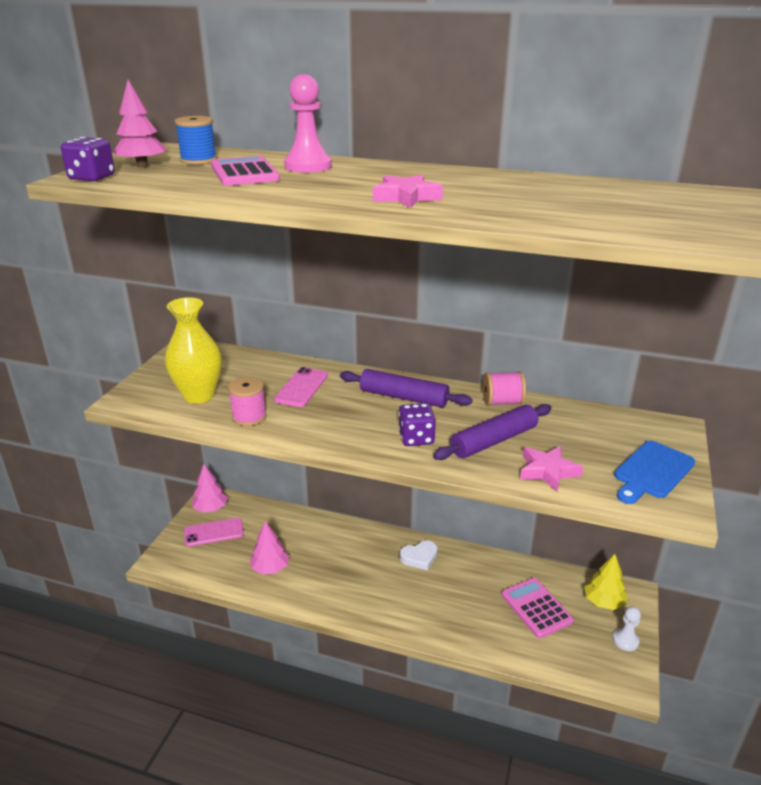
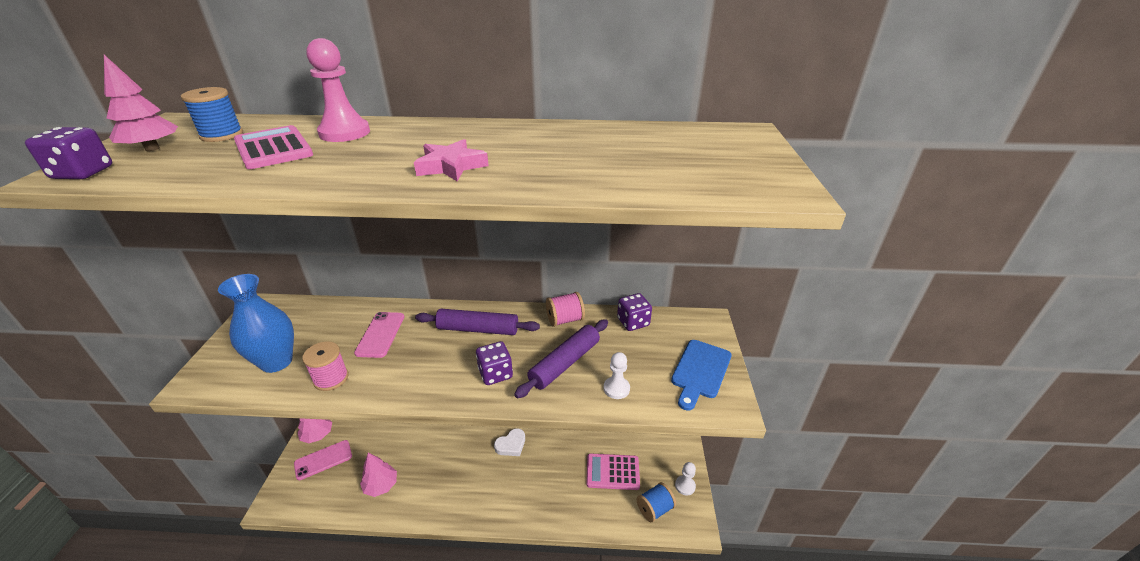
camera: 15 degrees left, 5 degrees up
yellow vase [165,297,221,404] -> blue vase [218,274,294,373]
pink calculator [501,578,574,638] -> pink calculator turned 45 degrees counterclockwise [586,453,640,490]
pink star [520,446,583,492] -> white pawn [603,352,630,399]
yellow tree [584,554,628,610] -> none
none -> purple dice [617,293,652,331]
none -> blue spool [636,482,676,522]

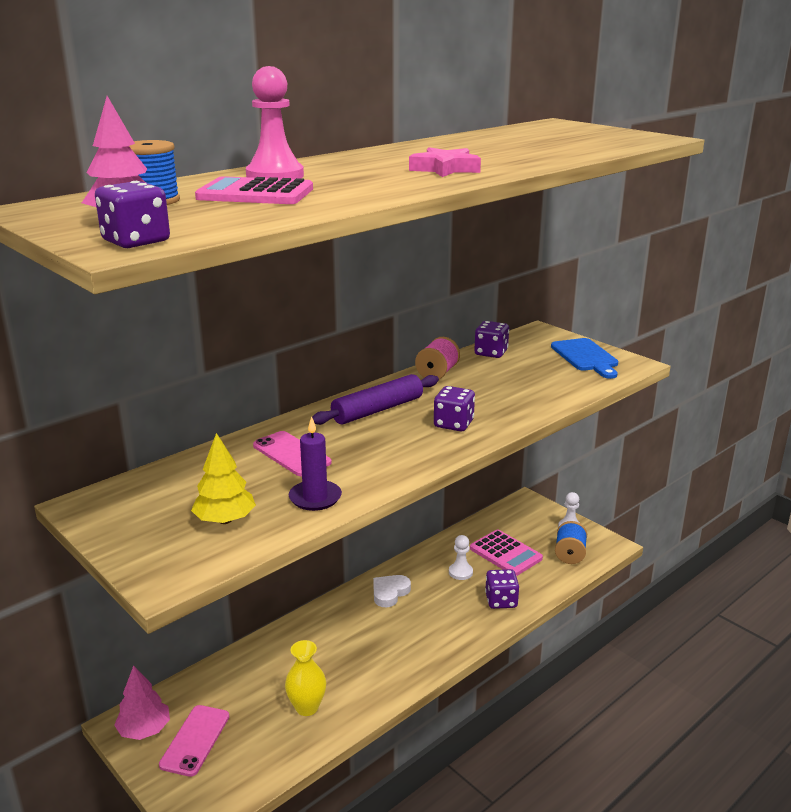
camera: 45 degrees left, 10 degrees down
blue vase [218,274,294,373] -> yellow tree [191,433,256,524]
pink spool [302,341,349,391] -> purple candle [289,416,342,511]
pink tree [360,453,397,497] -> yellow vase [285,640,326,716]
white heart [494,428,525,456] -> white heart turned 150 degrees counterclockwise [373,575,411,607]
purple rolling pin [514,319,608,398] -> none
pink calculator [586,453,640,490] -> pink calculator turned 90 degrees counterclockwise [470,530,543,576]
white pawn [603,352,630,399] -> white pawn moved to [449,535,473,580]
none -> purple dice [485,569,519,609]

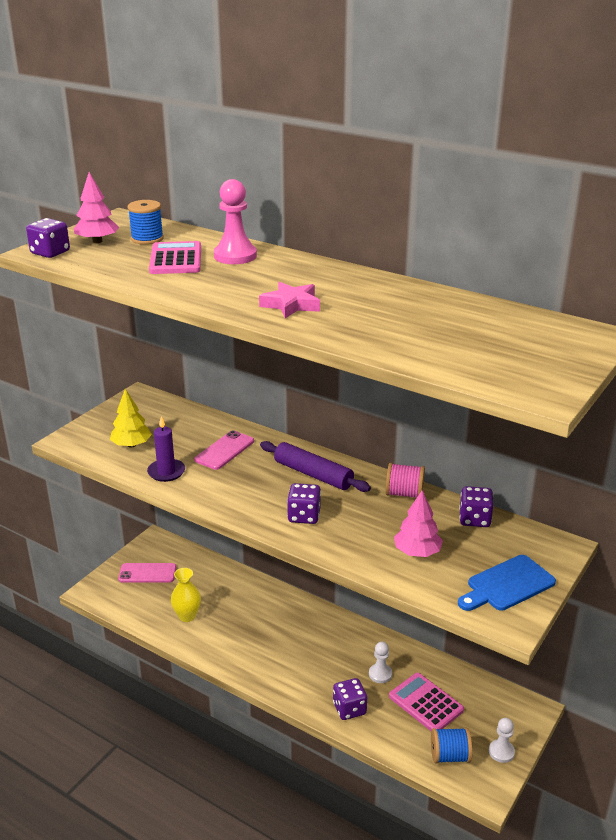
camera: 75 degrees right, 5 degrees up
pink tree [114,665,170,740] -> pink tree moved to [394,490,443,557]
white heart [373,575,411,607] -> none
pink calculator [470,530,543,576] -> pink calculator turned 105 degrees clockwise [389,673,464,731]

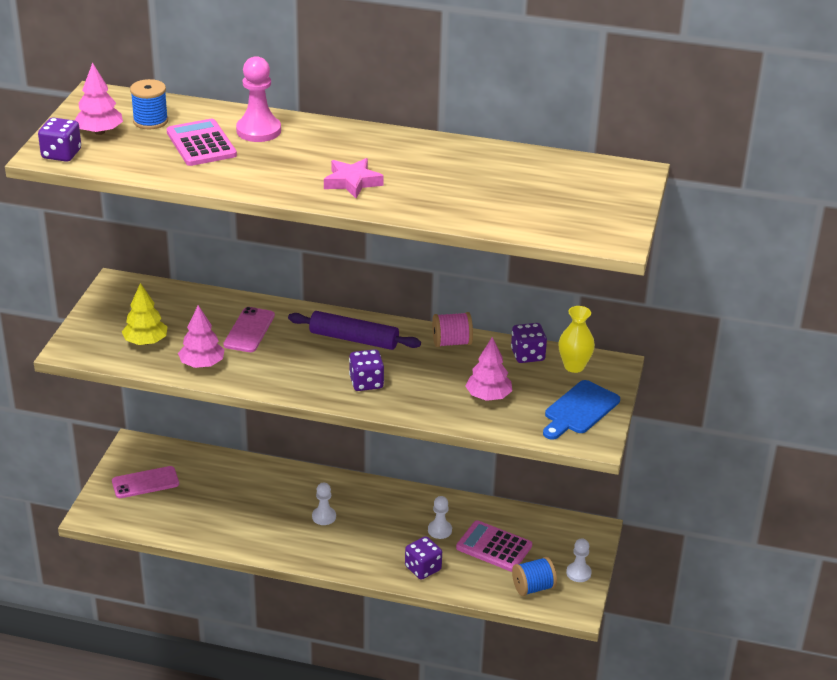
camera: 20 degrees left, 5 degrees up
purple candle [147,416,185,482] -> pink tree [178,305,225,368]
yellow vase [171,568,201,622] -> yellow vase moved to [559,306,595,373]
none -> white pawn [312,483,336,525]

